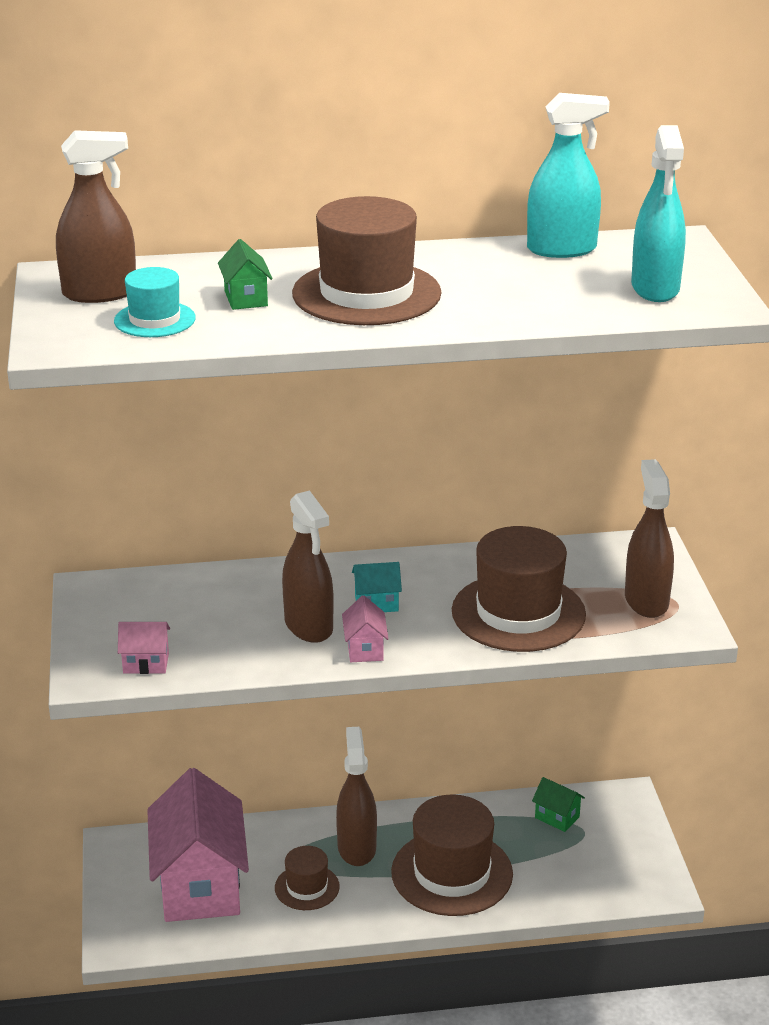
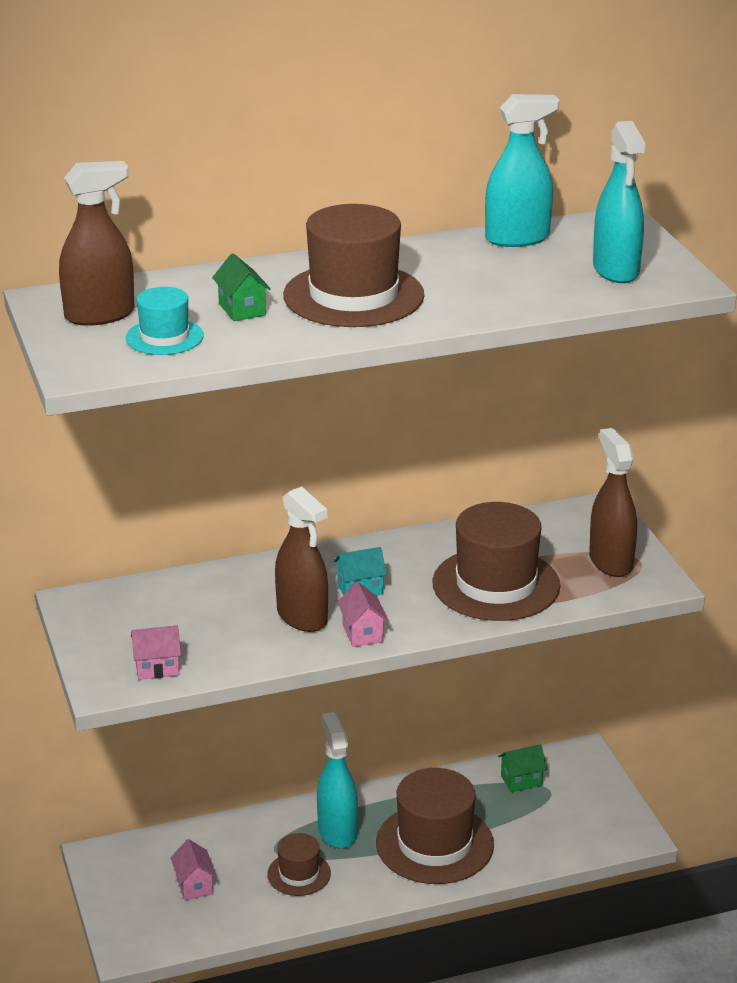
camera: 10 degrees left, 0 degrees up
pink house [147,768,249,922] -> pink house [170,839,217,900], size x0.40
brown spray bottle [336,727,377,866] -> turquoise spray bottle [317,712,358,849]
green house [532,777,585,832] -> green house turned 45 degrees counterclockwise [498,744,547,792]

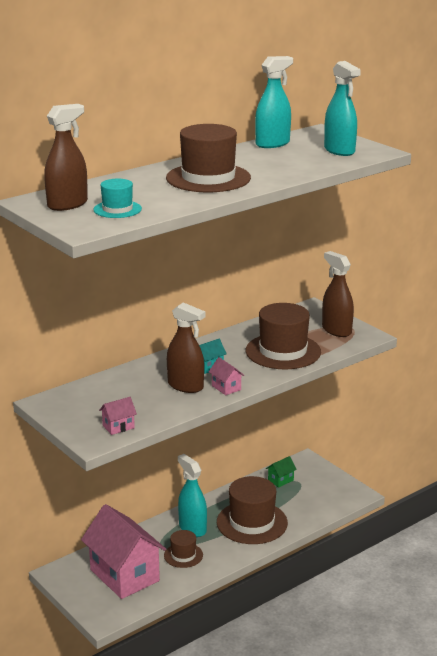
camera: 20 degrees left, 5 degrees down
pink house [170,839,217,900] -> pink house [81,504,166,599], size x2.49
green house [212,253,271,321] -> none

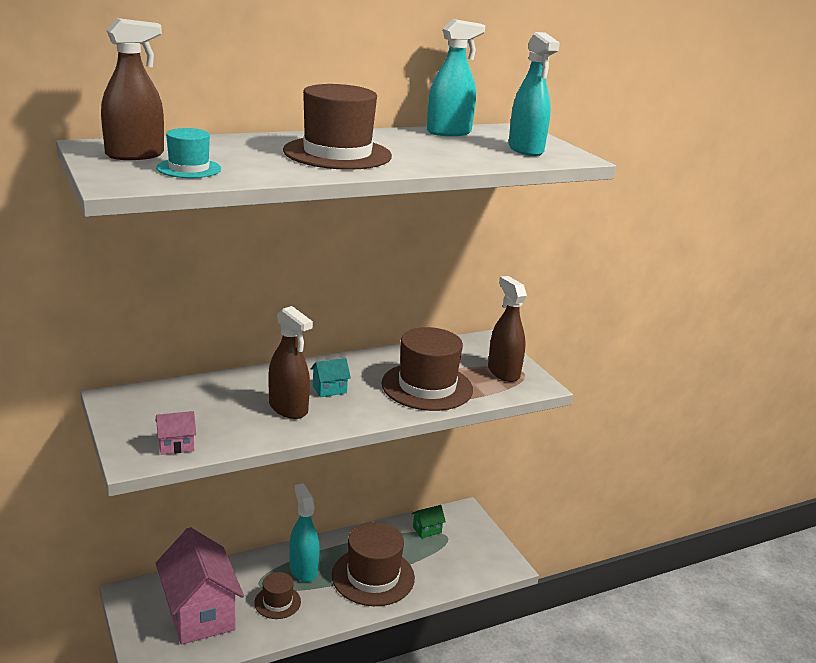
camera: 10 degrees right, 0 degrees up
pink house [209,357,245,395] -> none

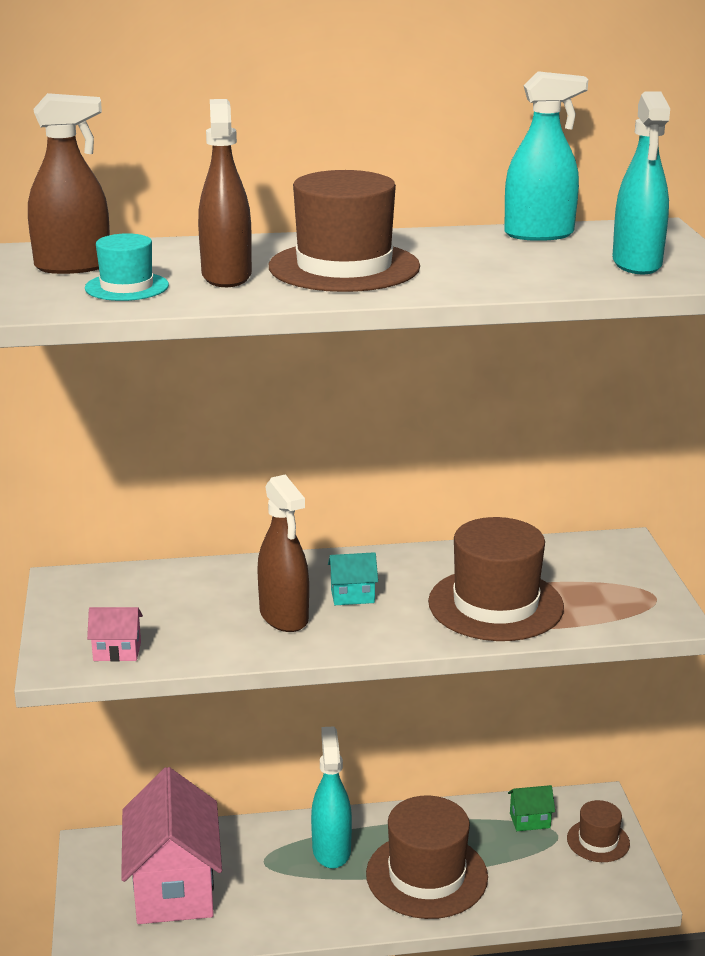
camera: 20 degrees right, 0 degrees up
brown hat [254,572,301,619] -> brown hat moved to [567,800,630,862]
brown spray bottle [488,276,527,382] -> brown spray bottle moved to [198,99,252,287]

